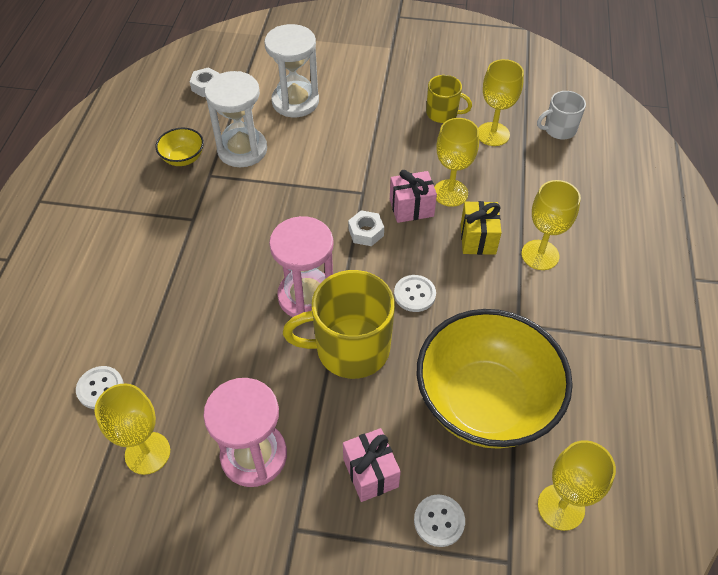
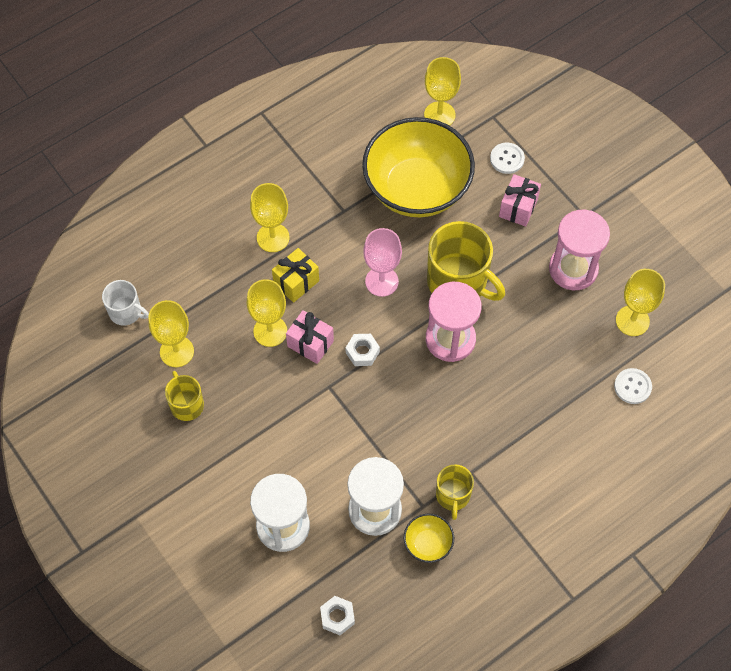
camera: 135 degrees left, 10 degrees up
white button [394,275,436,312] -> pink goblet [363,228,402,297]
none -> yellow mug [436,464,474,520]

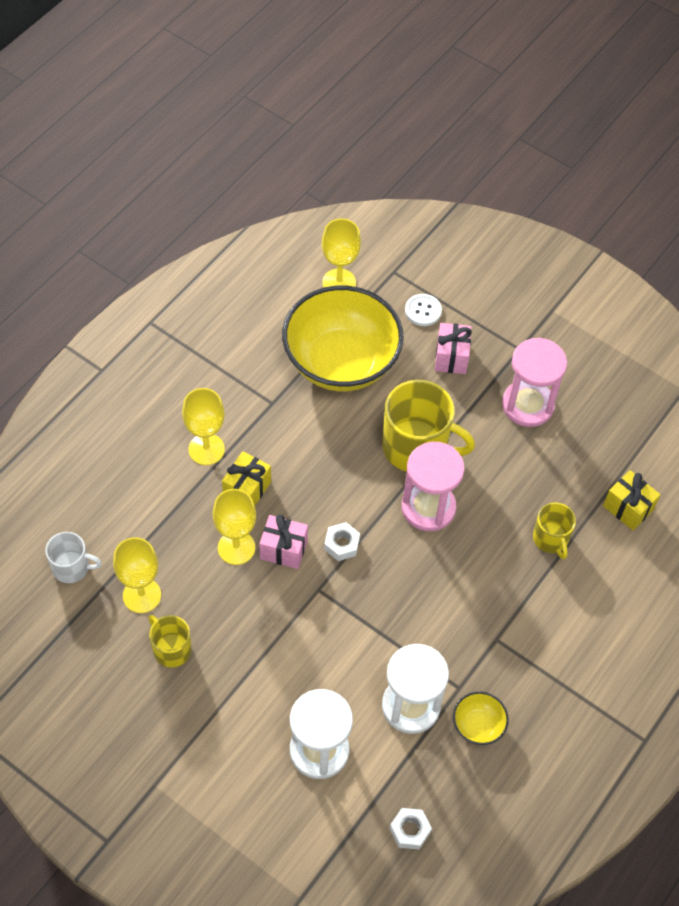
camera: 20 degrees left, 5 degrees down
pink goblet [363,228,402,297] -> none
yellow mug [436,464,474,520] -> yellow mug moved to [533,502,576,559]
white button [614,368,652,404] -> yellow gift [603,470,661,530]
yellow goblet [616,269,665,336] -> none

